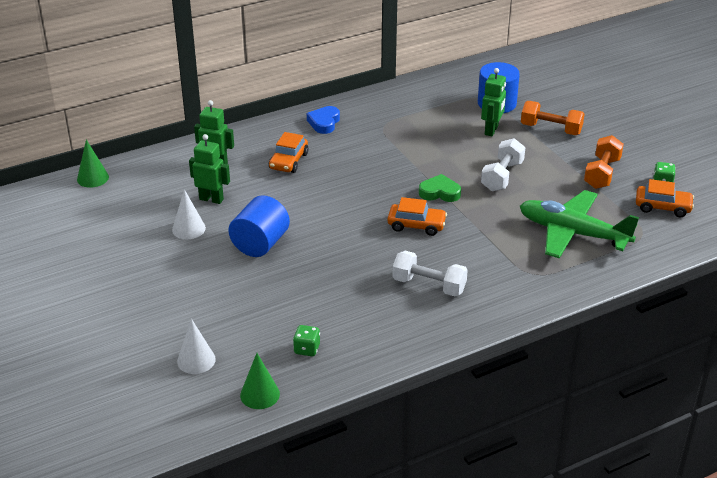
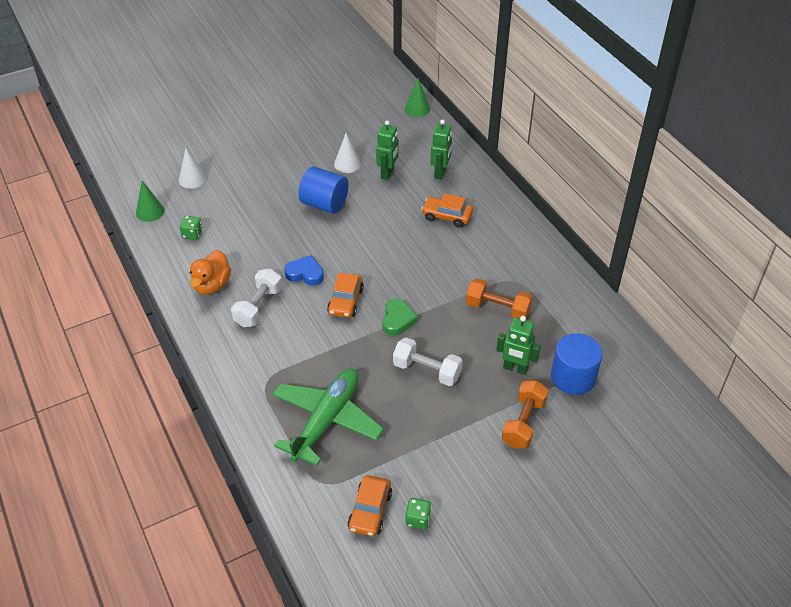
camera: 90 degrees right, 10 degrees up
blue heart [307,106,340,134] -> blue heart moved to [284,255,324,286]
orange dumbbell [584,135,624,189] -> orange dumbbell moved to [466,278,533,319]
none -> orange duck [190,250,231,295]

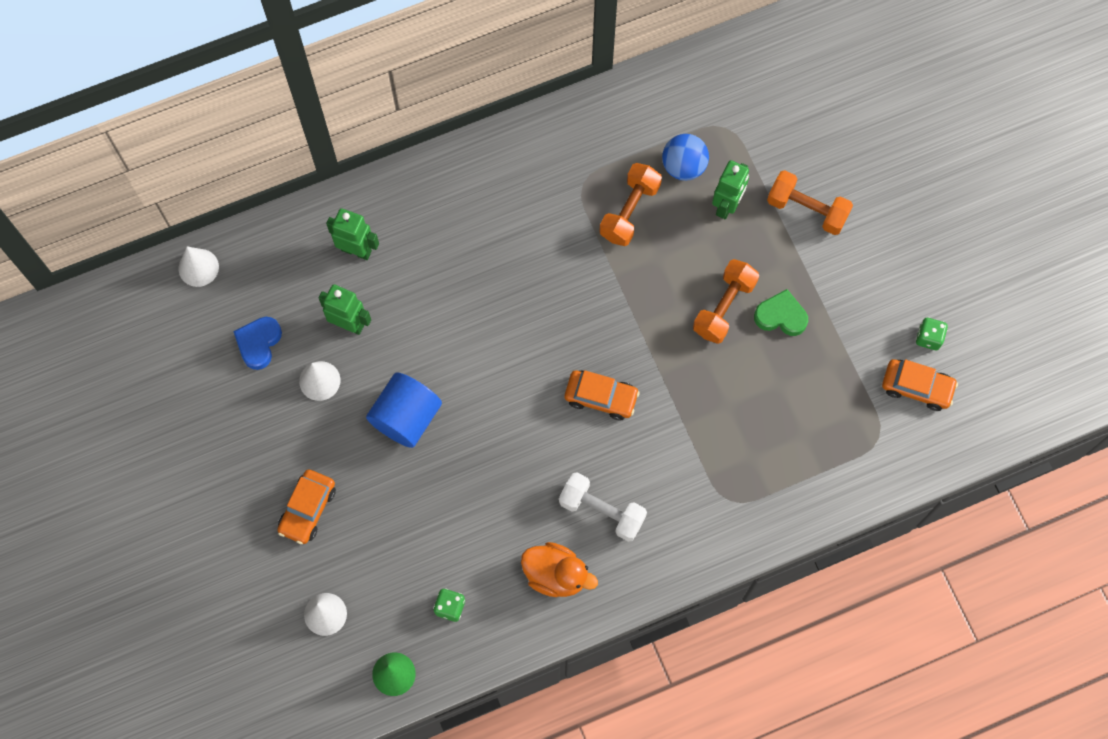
camera: 85 degrees left, 25 degrees up
green plane [272,368,384,466] -> none
blue heart [284,255,324,286] -> blue heart moved to [233,317,282,370]
green heart [382,299,418,336] -> green heart moved to [754,289,808,336]
white dumbbell [393,338,463,386] -> orange dumbbell [693,259,759,344]
green cone [405,78,430,117] -> white cone [179,247,219,287]
orange car [421,194,473,228] -> orange car moved to [277,470,336,544]
blue cylinder [551,333,603,395] -> none
none -> blue ball [662,134,709,181]

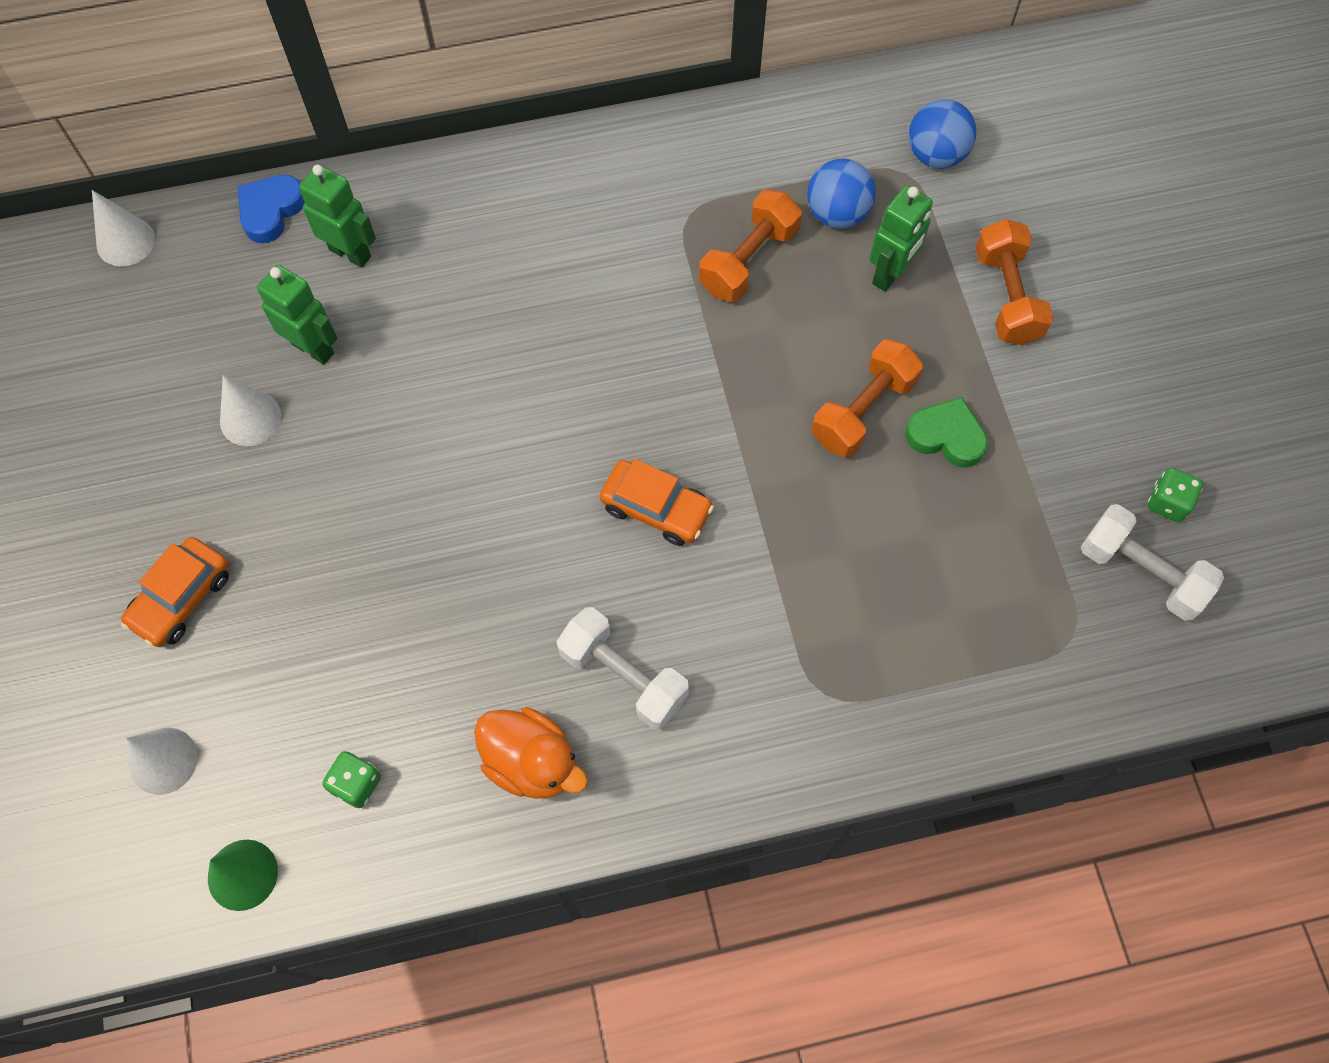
camera: 10 degrees right, 5 degrees down
blue heart [233,317,282,370] -> blue heart moved to [238,175,305,243]
blue cylinder [366,372,442,448] -> none
orange dumbbell [767,170,853,235] -> orange dumbbell turned 45 degrees clockwise [975,219,1053,345]
orange car [882,359,958,411] -> white dumbbell [1081,504,1224,621]
none -> blue ball [908,99,976,169]

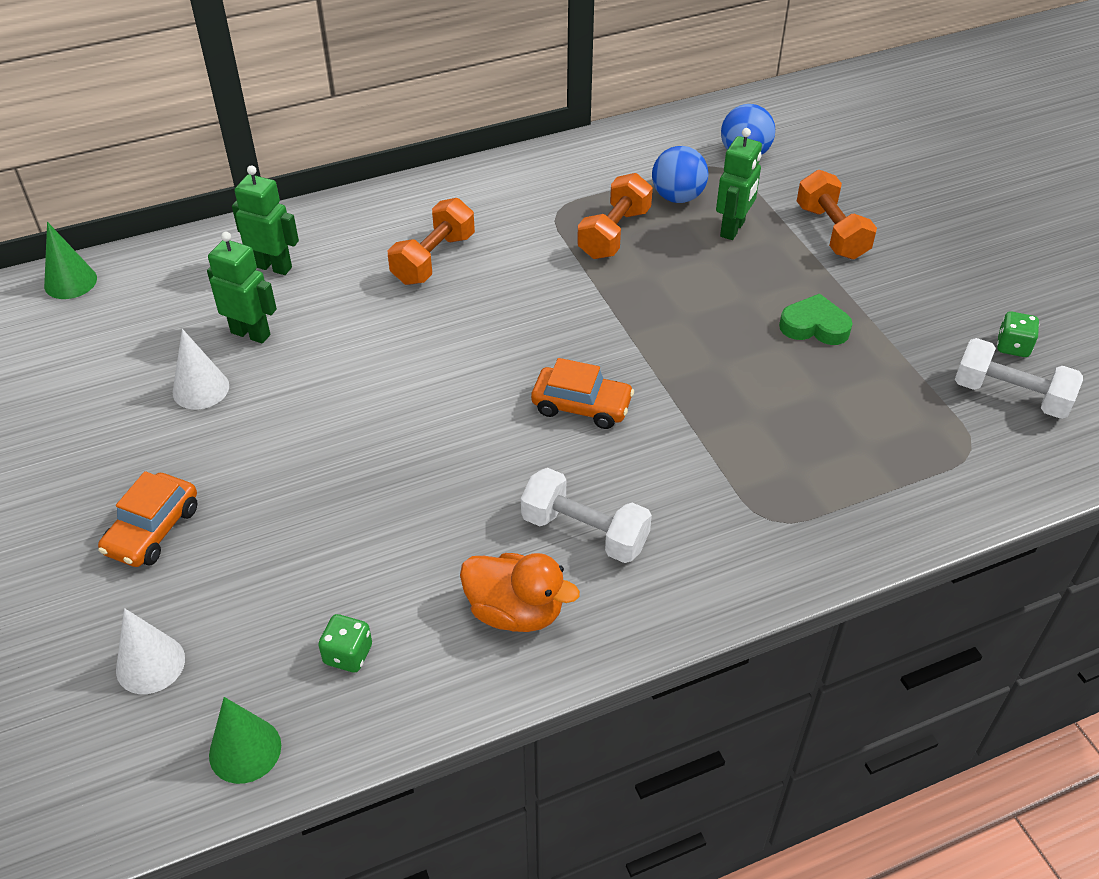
camera: 10 degrees left, 20 degrees down
white cone [92,190,155,267] -> green cone [44,222,97,299]
blue heart [238,175,305,243] -> none
orange dumbbell [812,339,923,458] -> orange dumbbell moved to [388,198,475,285]

